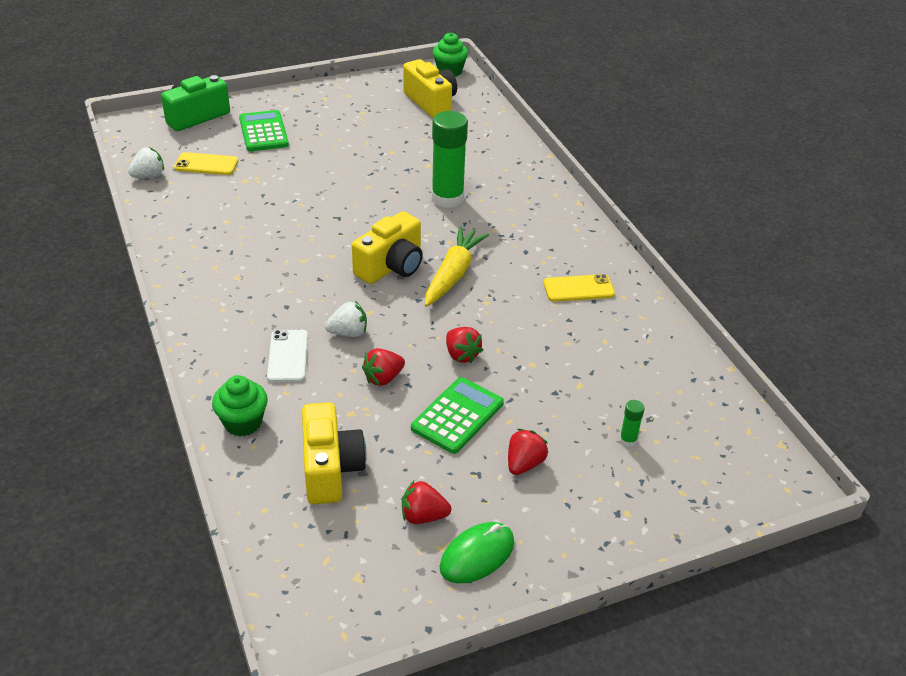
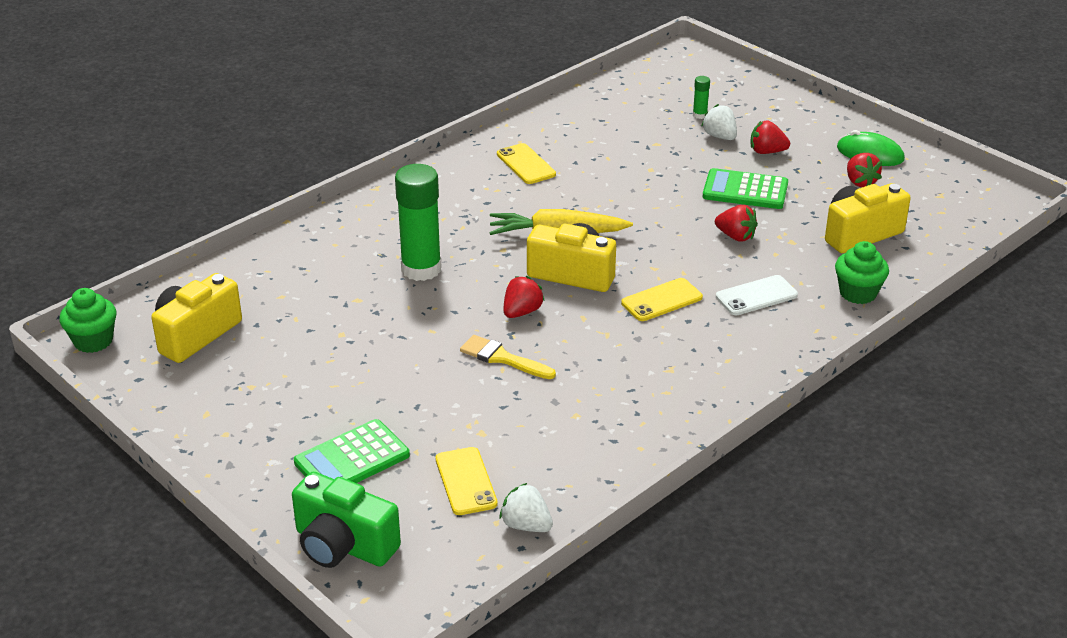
camera: 110 degrees left, 5 degrees down
white strawberry [325,301,367,337] -> white strawberry moved to [701,104,737,140]
red strawberry [446,327,483,363] -> red strawberry moved to [504,276,545,318]
none -> yellow brush [460,335,556,379]
none -> yellow phone [621,278,703,321]

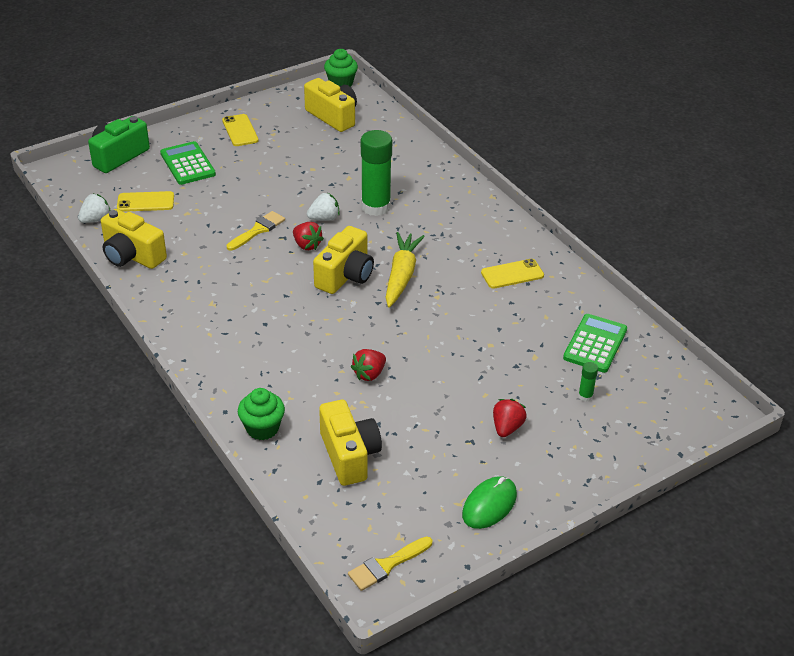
camera: 100 degrees right, 5 degrees up
yellow phone [621,278,703,321] -> yellow phone moved to [222,114,259,146]
white strawberry [701,104,737,140] -> white strawberry moved to [307,193,340,221]
green calculator [702,168,788,209] -> green calculator moved to [563,314,627,373]
white phone [716,275,798,315] -> none
red strawberry [847,153,882,187] -> none
none -> yellow camera [101,209,167,269]
none -> yellow brush [348,536,432,591]

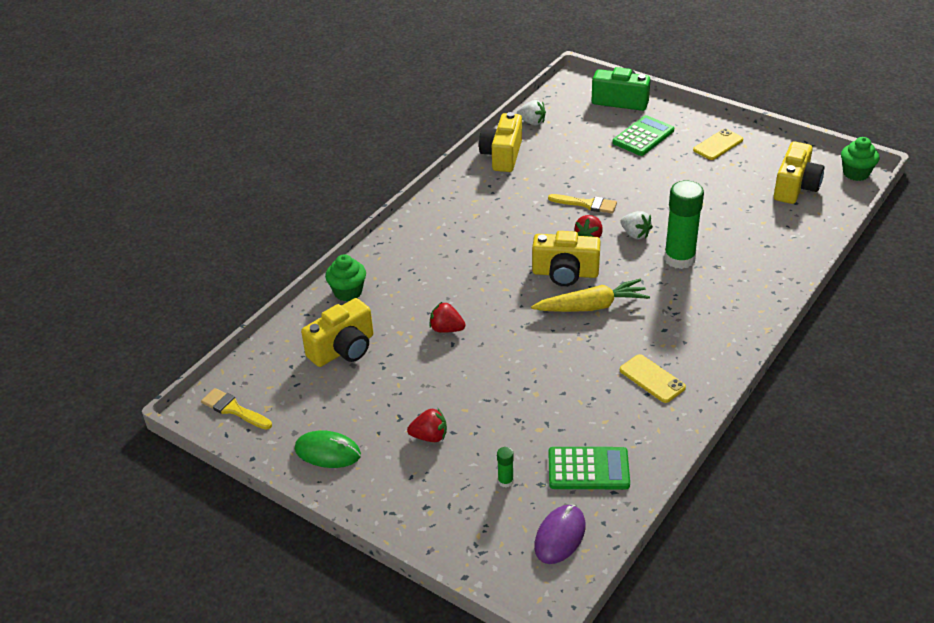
camera: 70 degrees right, 0 degrees up
yellow phone [117,191,174,212] -> none
none -> purple mouse [534,505,585,564]

